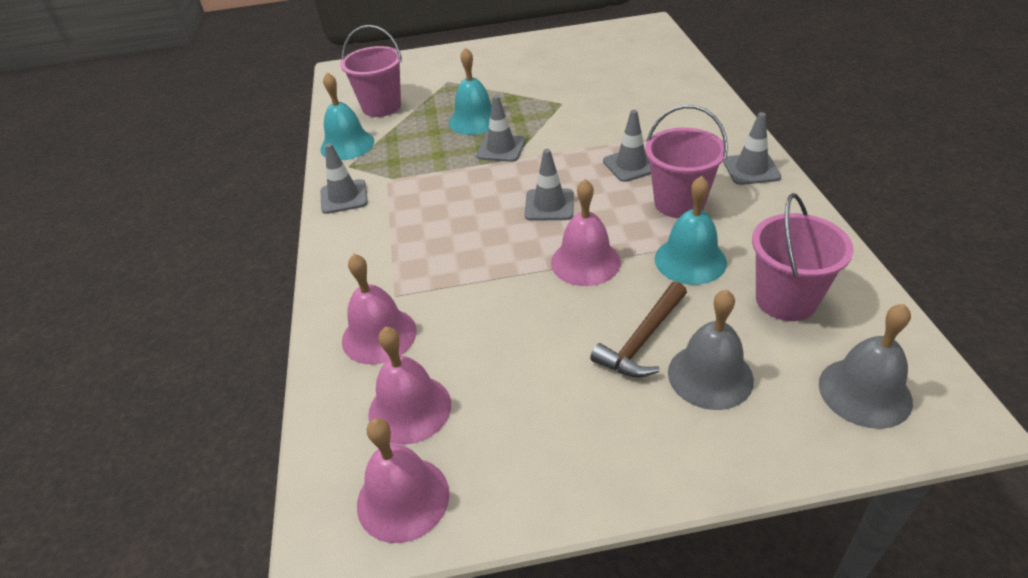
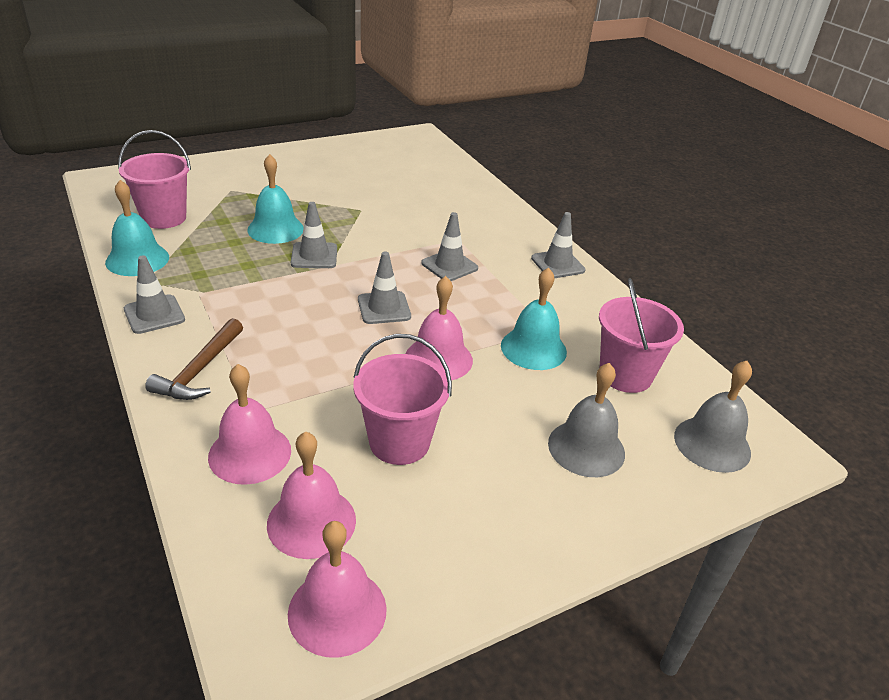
camera: 25 degrees left, 5 degrees down
brown hammer [590,281,687,378] -> brown hammer moved to [145,318,243,400]
pink bucket [645,105,728,218] -> pink bucket moved to [353,334,452,465]

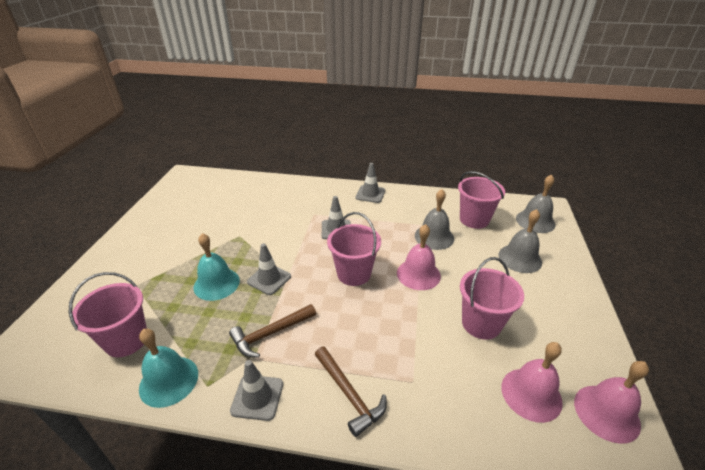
camera: 50 degrees left, 0 degrees up
pink bell [208,364,291,485] -> none
grey traffic cone [358,251,411,324] -> pink bucket [327,212,381,286]
turquoise bell [501,267,567,370] -> grey bell [415,189,454,250]
none -> brown hammer [229,304,316,357]

